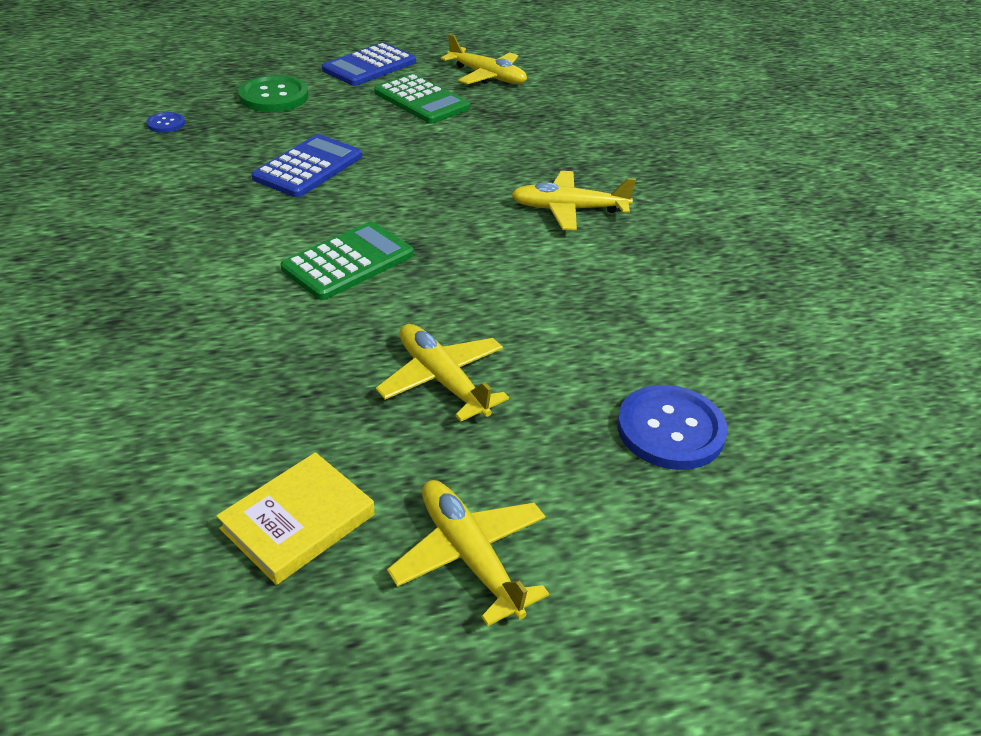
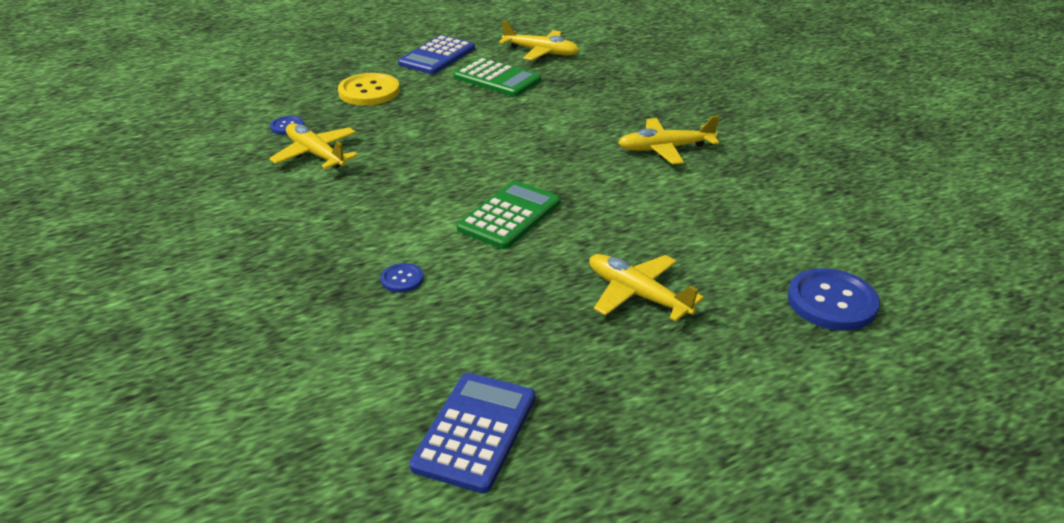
camera: 10 degrees left, 5 degrees down
yellow book [216,452,375,585] -> none
green button [238,75,309,112] -> yellow button [338,73,400,106]
blue calculator [252,134,362,197] -> blue calculator moved to [410,373,535,493]
yellow plane [387,480,549,626] -> yellow plane moved to [269,123,358,169]
none -> blue button [381,263,424,293]

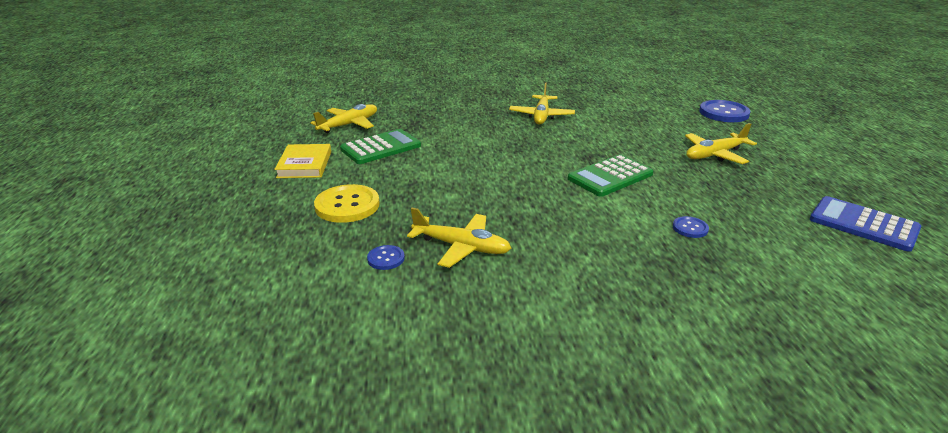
camera: 70 degrees left, 5 degrees down
yellow plane [269,123,358,169] -> yellow plane turned 135 degrees counterclockwise [407,208,511,268]
blue calculator [398,35,475,74] -> yellow book [274,144,331,178]
green calculator [457,181,560,249] -> green calculator turned 90 degrees counterclockwise [568,154,654,197]

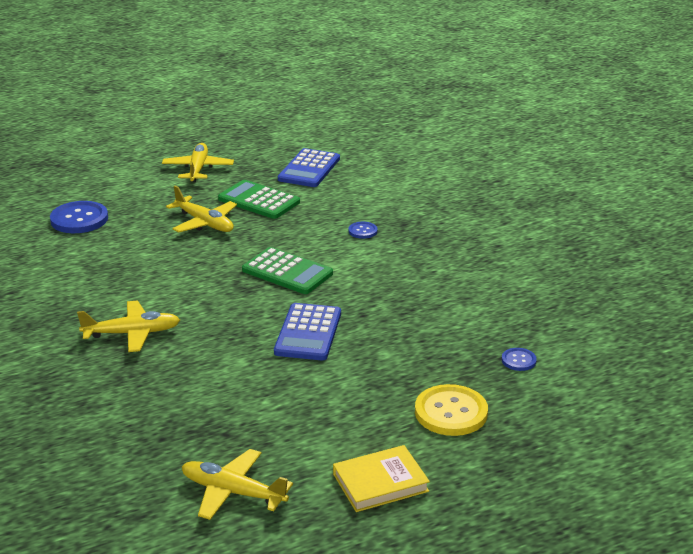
camera: 110 degrees left, 0 degrees up
green calculator [340,129,421,164] -> green calculator moved to [218,180,300,219]
yellow plane [407,208,511,268] -> yellow plane moved to [162,143,234,182]
none -> blue calculator [274,303,341,360]

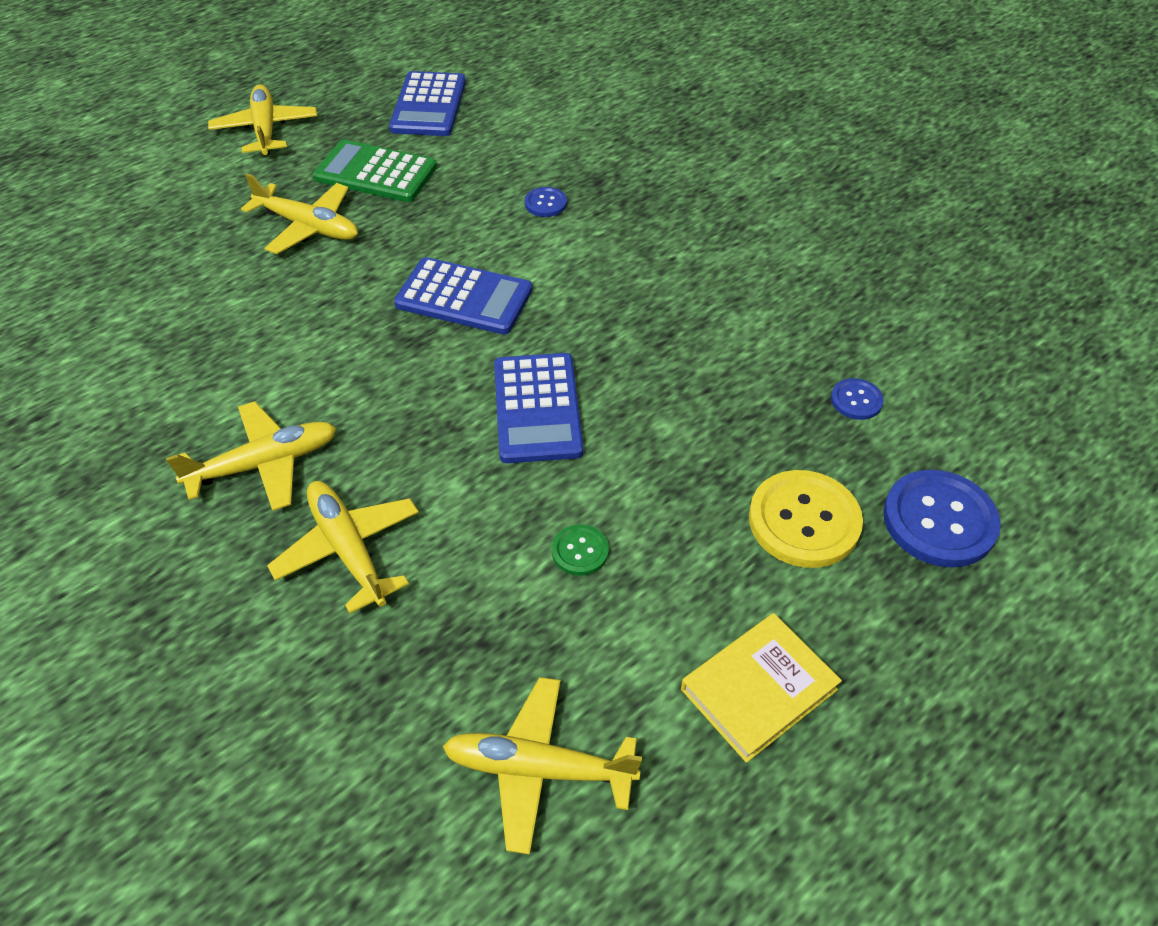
camera: 15 degrees left, 20 degrees up
blue button [50,201,108,233] -> blue button moved to [883,470,1001,568]
green calculator [242,247,333,294] -> blue calculator [394,257,533,335]
none -> yellow plane [267,481,419,614]
none -> green button [552,524,609,576]

